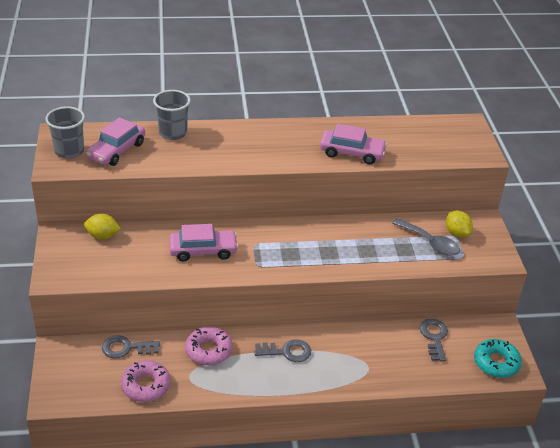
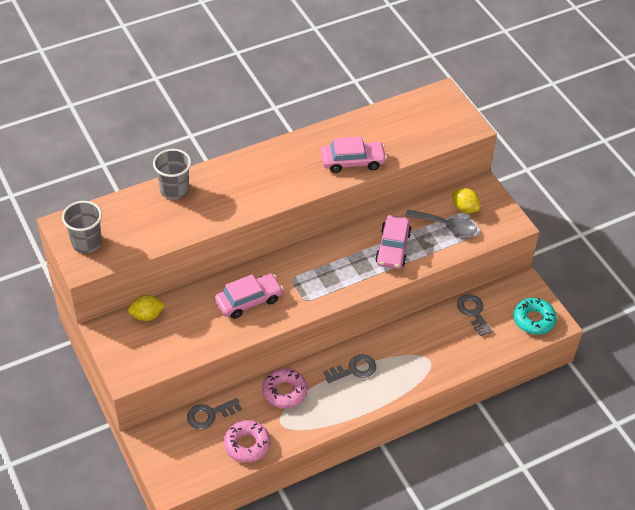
camera: 20 degrees left, 10 degrees up
pink car [86,117,145,166] -> pink car moved to [375,215,412,269]

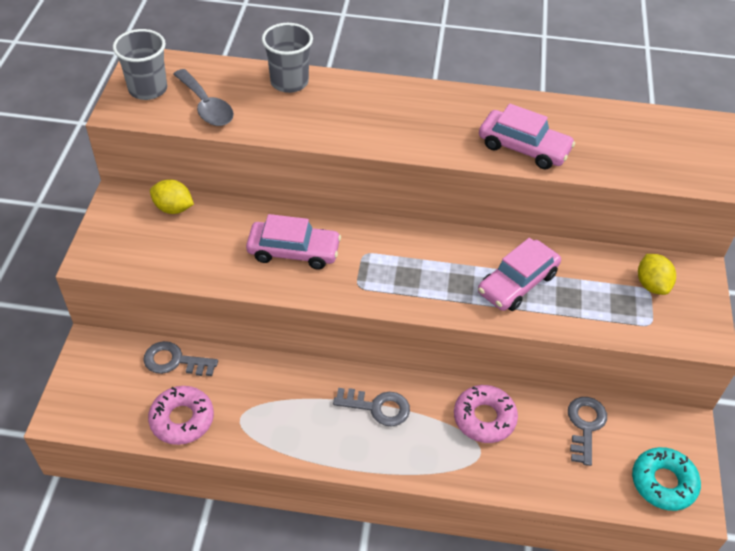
camera: 35 degrees right, 0 degrees up
pink donut [262,368,308,408] -> pink donut moved to [454,385,518,443]
grey spoon [405,209,477,236] -> grey spoon moved to [173,69,234,126]

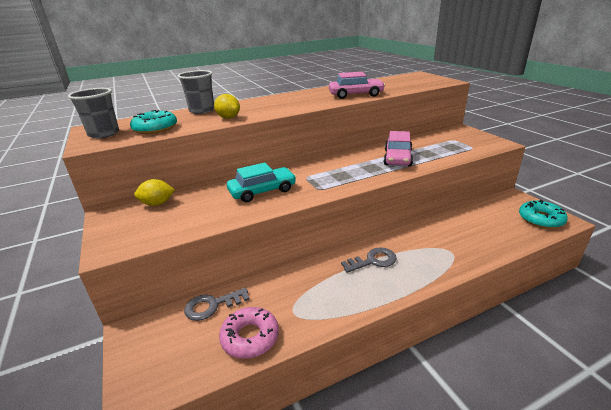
camera: 30 degrees left, 20 degrees down
grey spoon [173,69,234,126] -> turquoise donut [130,110,177,134]
pink car [246,214,341,269] -> turquoise car [227,162,296,202]
pink donut [454,385,518,443] -> none
grey key [568,397,607,466] -> none
yellow lemon [638,254,676,295] -> yellow lemon moved to [214,94,240,119]

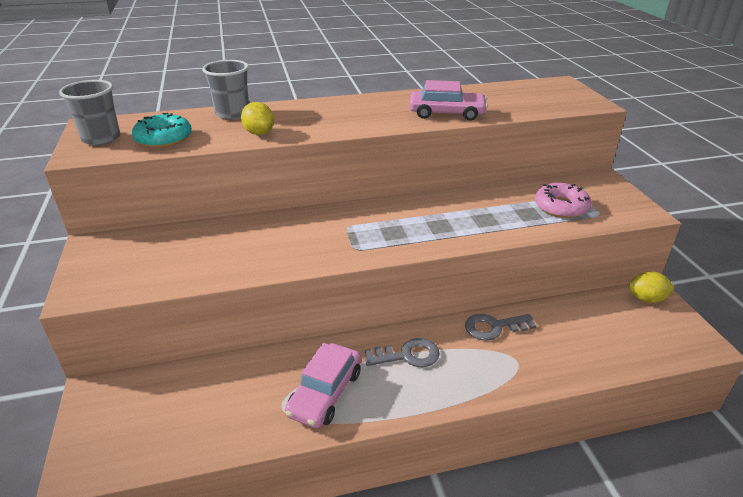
camera: 10 degrees right, 5 degrees up
yellow lemon [134,179,175,206] -> yellow lemon moved to [628,271,675,303]
grey key [184,288,250,321] -> grey key moved to [465,314,536,341]
pink donut [219,307,279,359] -> pink donut moved to [535,183,591,218]
turquoise car [227,162,296,202] -> none
pink car [384,131,413,166] -> pink car moved to [285,343,361,428]
turquoise donut [519,200,568,228] -> none

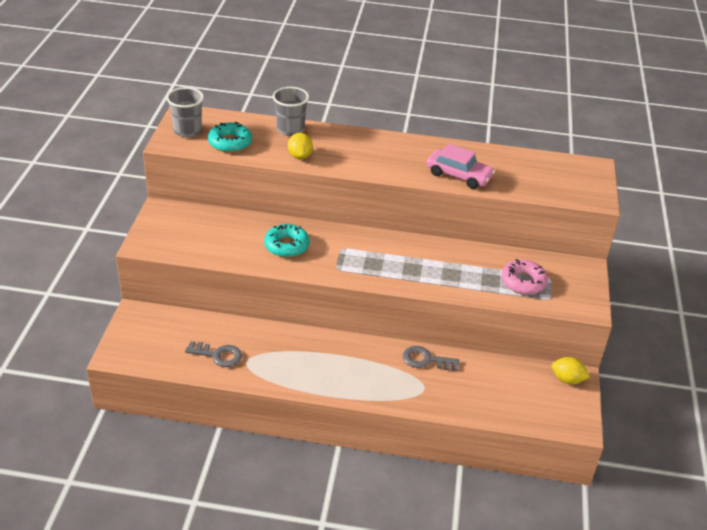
camera: 20 degrees right, 5 degrees up
pink car [285,343,361,428] -> none
grey key [365,338,440,367] -> grey key moved to [185,341,242,367]
none -> turquoise donut [264,224,310,257]

